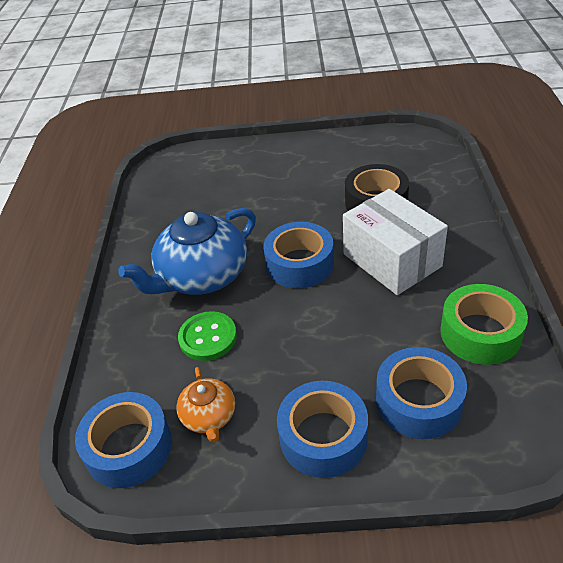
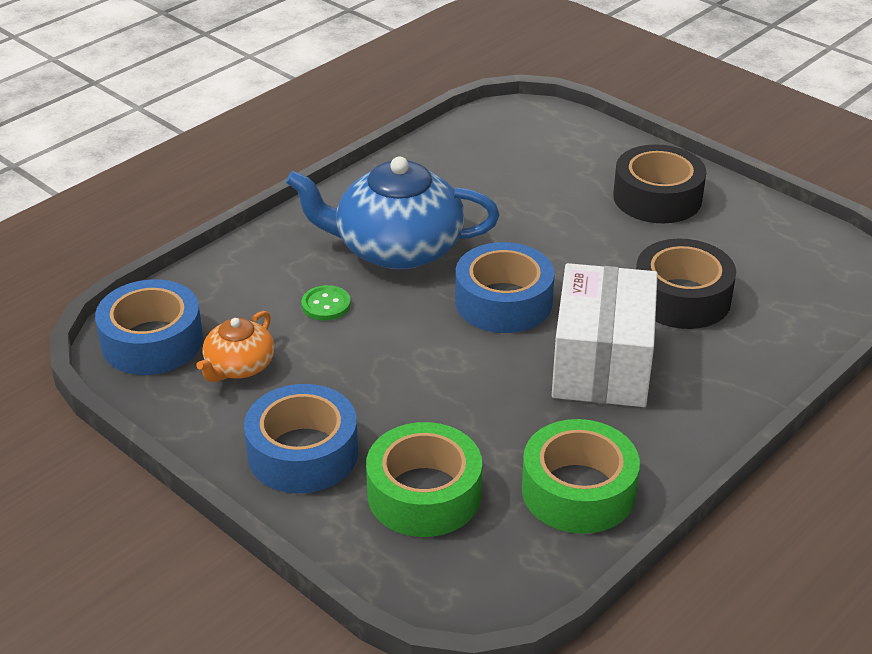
camera: 40 degrees right, 5 degrees down
green button [178,311,237,361] -> green button [301,285,351,321], size x0.65
blue tape [376,347,467,439] -> green tape [366,422,482,537]
none -> black tape [613,144,706,223]

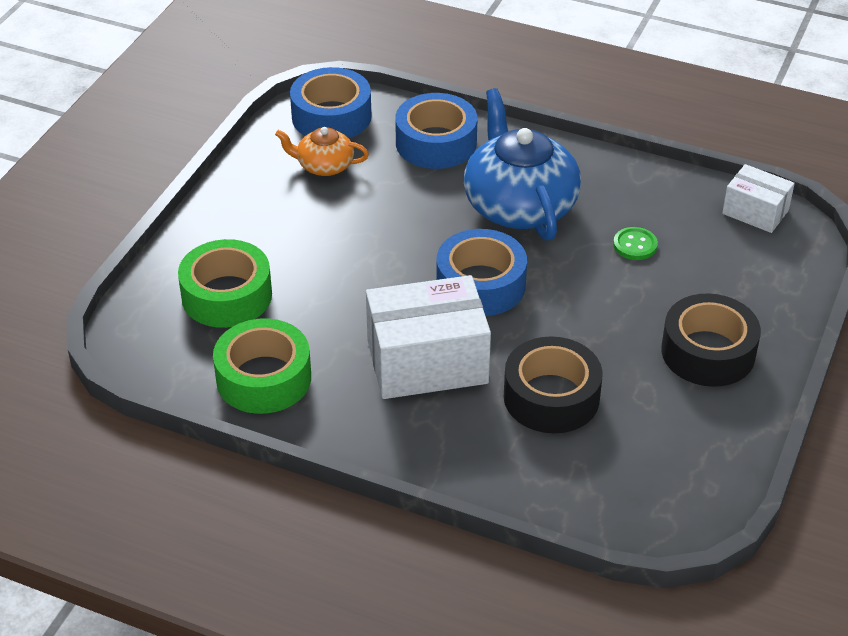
camera: 70 degrees right, 5 degrees up
blue tape [244,384,358,493] -> blue tape moved to [395,93,478,169]
green button [301,285,351,321] -> green button moved to [613,227,658,260]
none -> white box [722,164,795,233]

